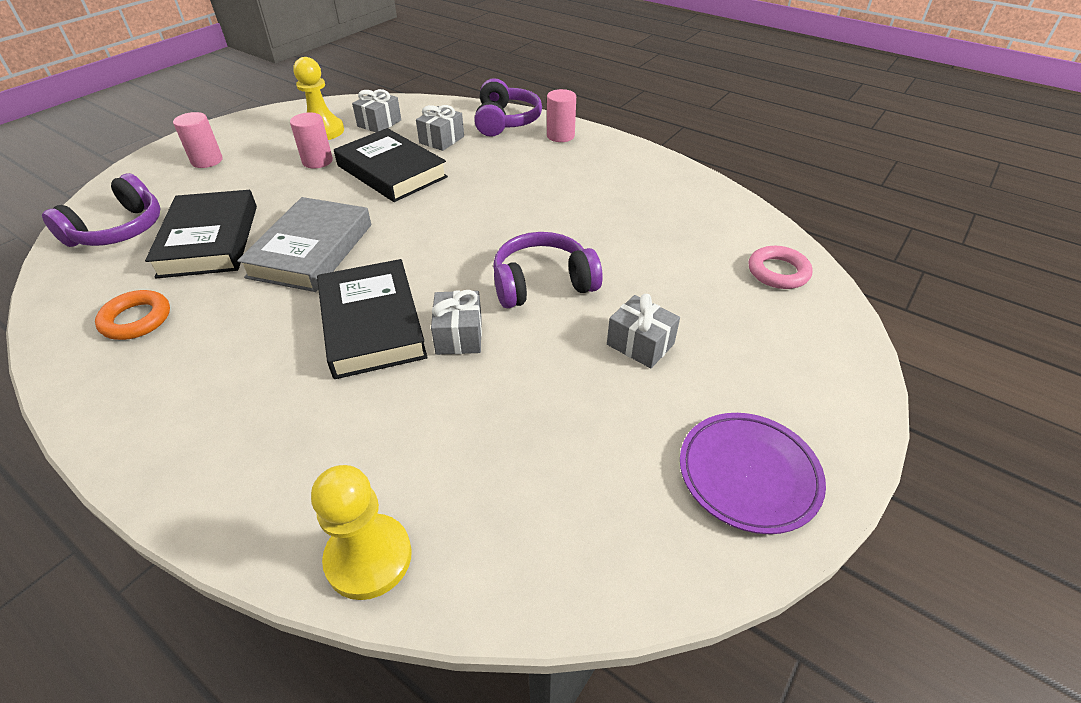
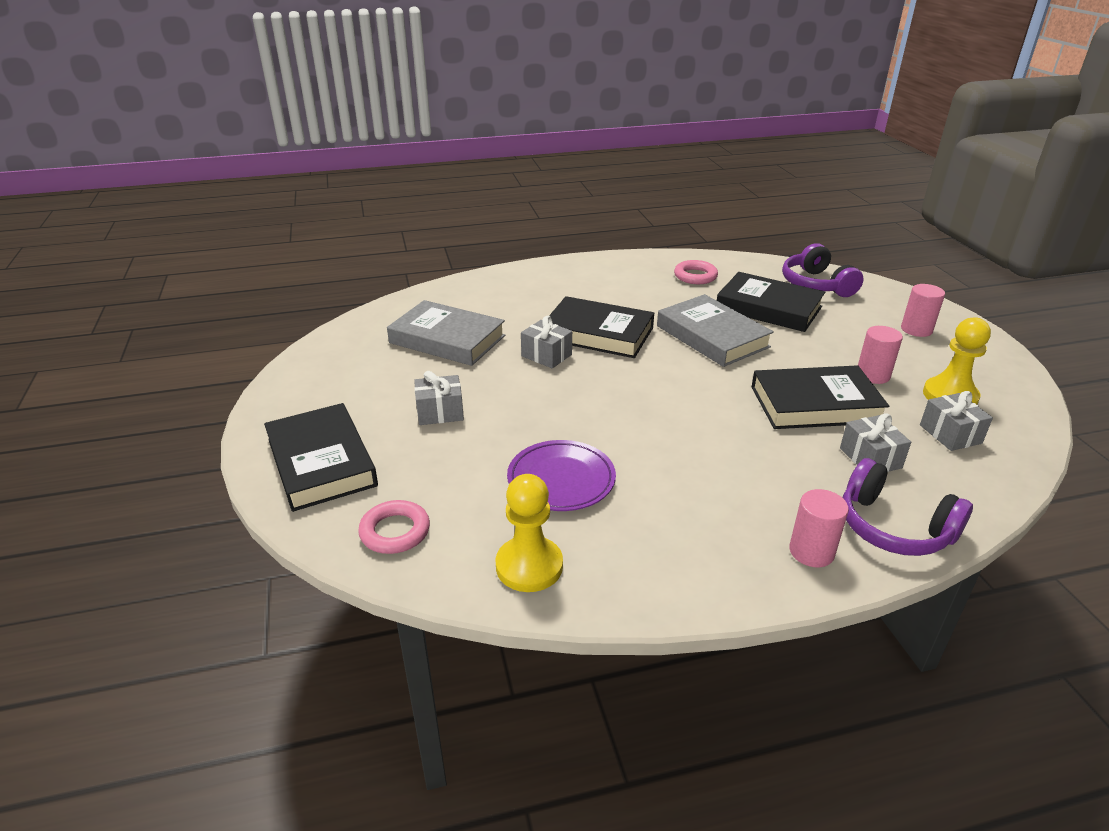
camera: 130 degrees right, 10 degrees down
orange ring [95,290,170,340] -> pink ring [674,260,718,284]
yellow pawn [311,465,412,600] -> yellow pawn moved to [496,474,563,592]
purple headphones [493,232,603,308] -> none
purple plate [680,413,826,534] -> purple plate moved to [507,440,616,511]
none -> black book [264,403,378,512]
none -> grey book [387,300,505,366]

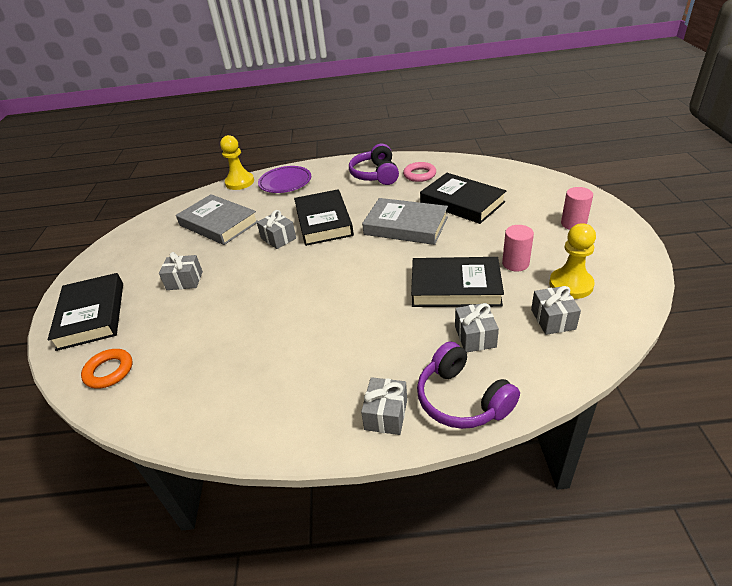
camera: 15 degrees right, 5 degrees up
pink ring [358,500,430,554] -> orange ring [81,349,132,389]
yellow pawn [496,474,563,592] -> yellow pawn moved to [220,135,254,190]
purple plate [507,440,616,511] -> purple plate moved to [258,166,311,193]
black book [549,296,654,358] -> black book turned 45 degrees clockwise [294,189,354,246]
grey book [657,294,774,367] -> grey book turned 45 degrees counterclockwise [362,198,448,245]
purple headphones [782,244,864,297] -> purple headphones moved to [349,144,399,185]
pink cylinder [789,489,849,567] -> grey gift [361,377,407,435]

